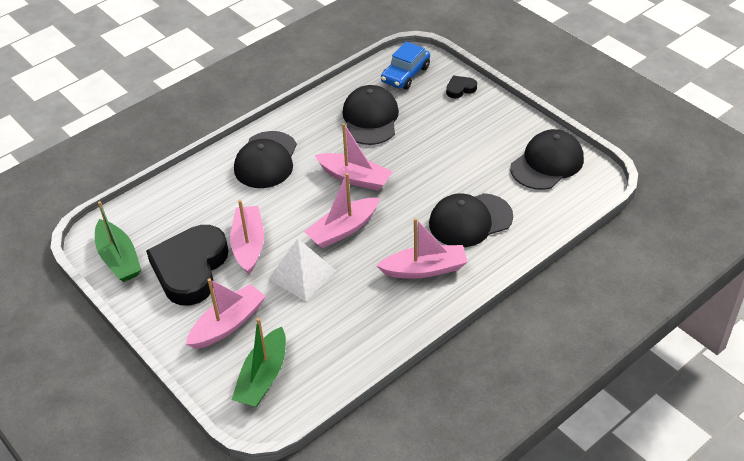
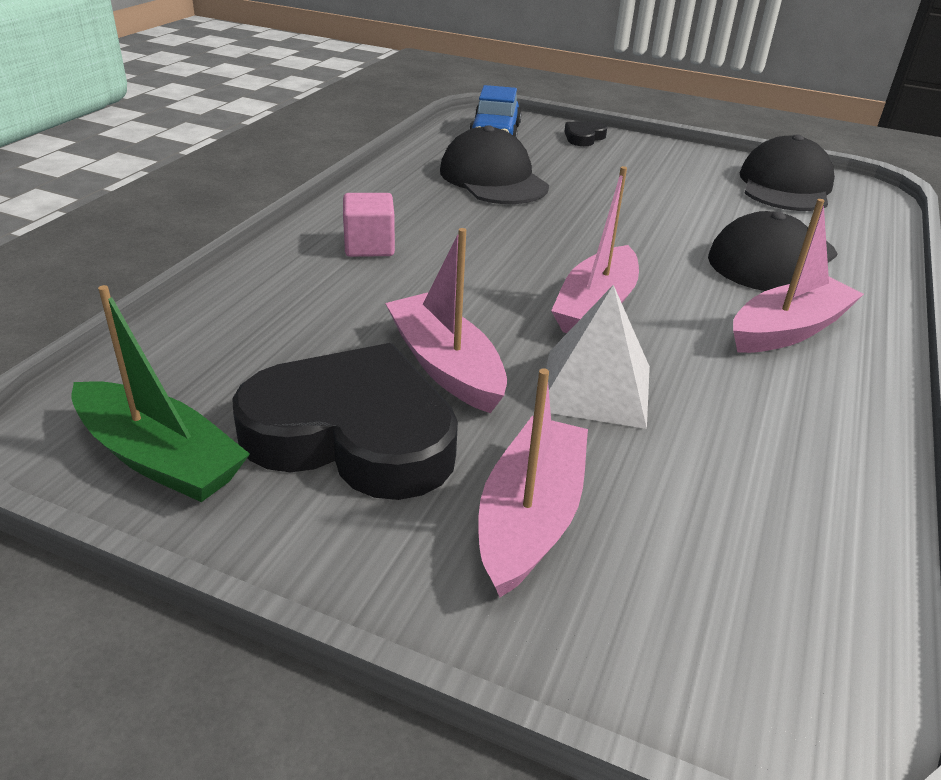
camera: 30 degrees left, 10 degrees down
black heart [146,225,229,306] -> black heart turned 120 degrees clockwise [232,343,458,500]
green boat [232,318,286,407] -> none
black cap [234,131,297,188] -> pink cube [343,193,395,257]
pink boat [315,123,393,191] -> none

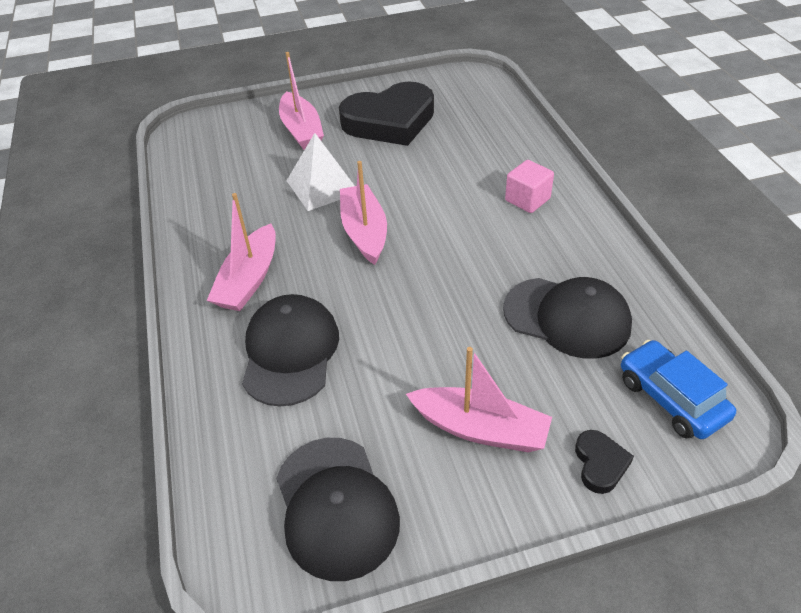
camera: 145 degrees right, 10 degrees up
green boat [71,285,250,502] -> none
pink boat [385,228,507,413] -> pink boat moved to [406,347,552,452]

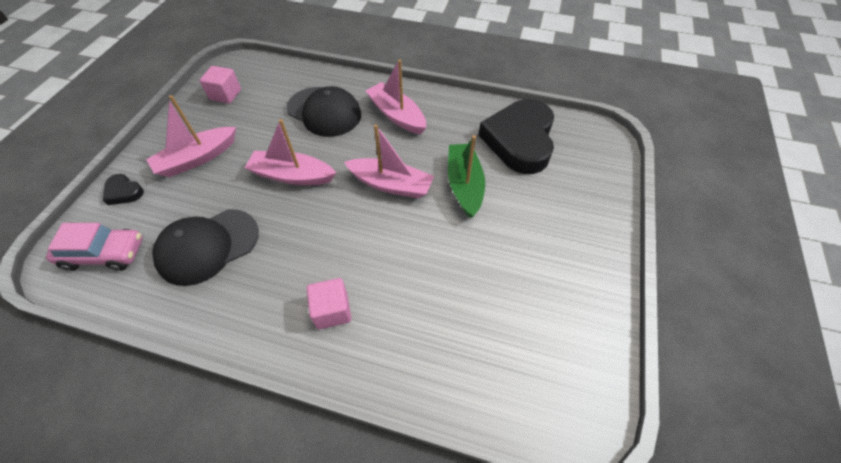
camera: 120 degrees right, 10 degrees up
black cap [276,438,400,581] -> pink cube [200,66,241,103]
pink boat [279,52,324,150] -> pink boat moved to [245,119,336,185]
white pyramid [286,133,355,211] -> green boat [448,135,485,218]
black heart [339,82,434,146] -> black heart moved to [479,99,554,174]
blue car [621,340,736,439] -> pink car [46,223,143,271]

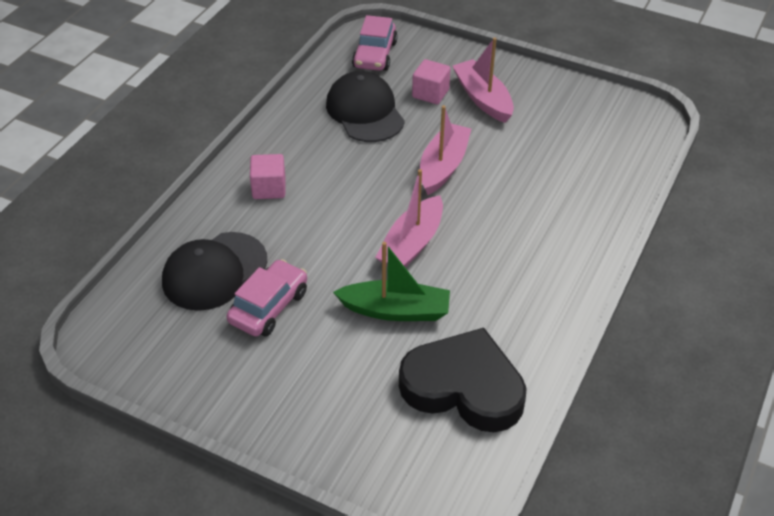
camera: 100 degrees right, 10 degrees down
black heart [103,174,144,205] -> none
pink cube [200,66,241,103] -> pink cube moved to [412,59,451,104]
black cap [286,86,361,137] -> black cap moved to [162,232,267,311]
pink boat [366,59,426,134] -> none
none -> pink car [226,259,307,336]

